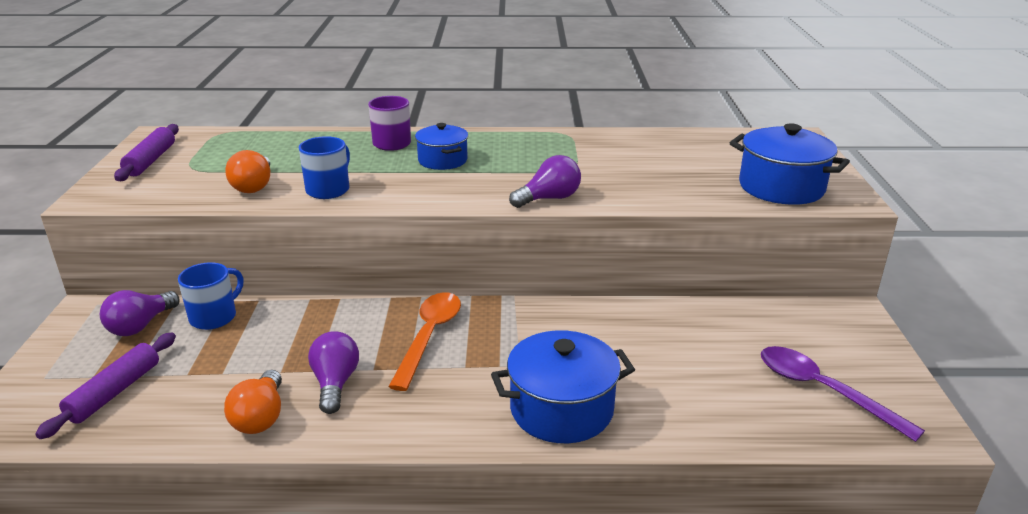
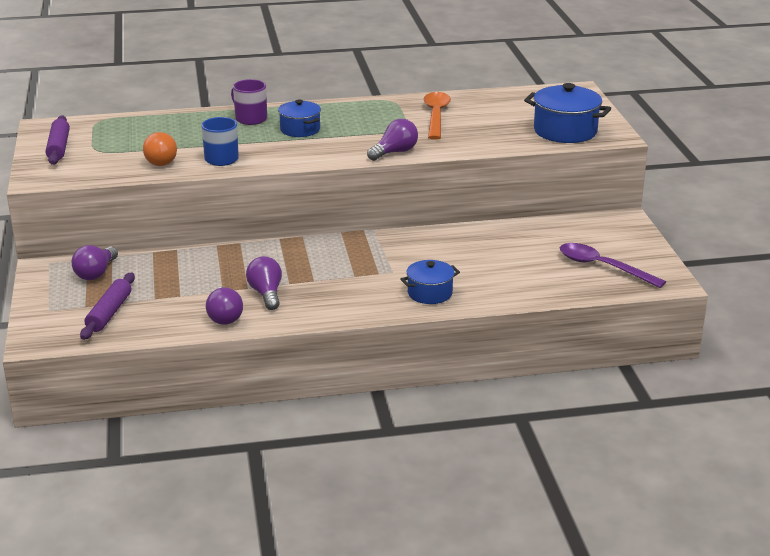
camera: 10 degrees left, 0 degrees up
blue mug [178,262,243,330] -> none
orange light bulb [224,370,282,434] -> purple light bulb [206,287,243,325]
orange spoon [388,292,461,391] -> orange spoon moved to [424,92,451,140]
blue pot [491,330,635,443] -> blue pot [401,260,460,304], size x0.63

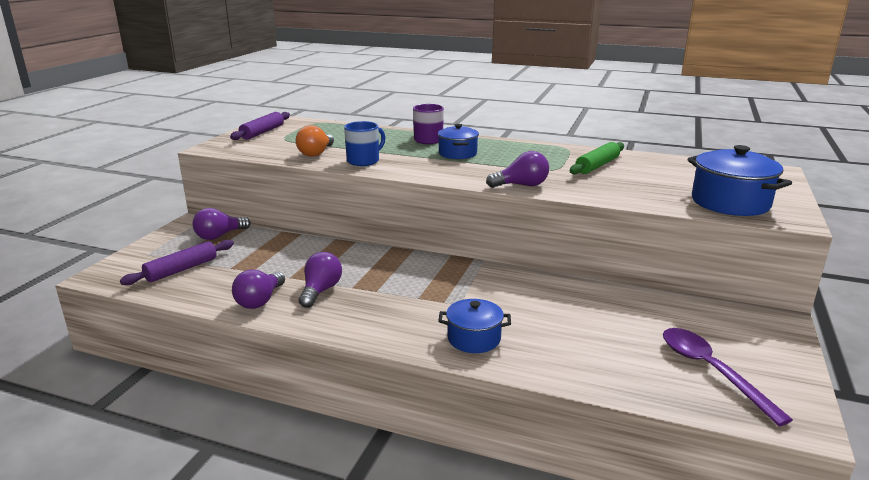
camera: 30 degrees right, 5 degrees down
orange spoon [424,92,451,140] -> green rolling pin [570,142,624,175]

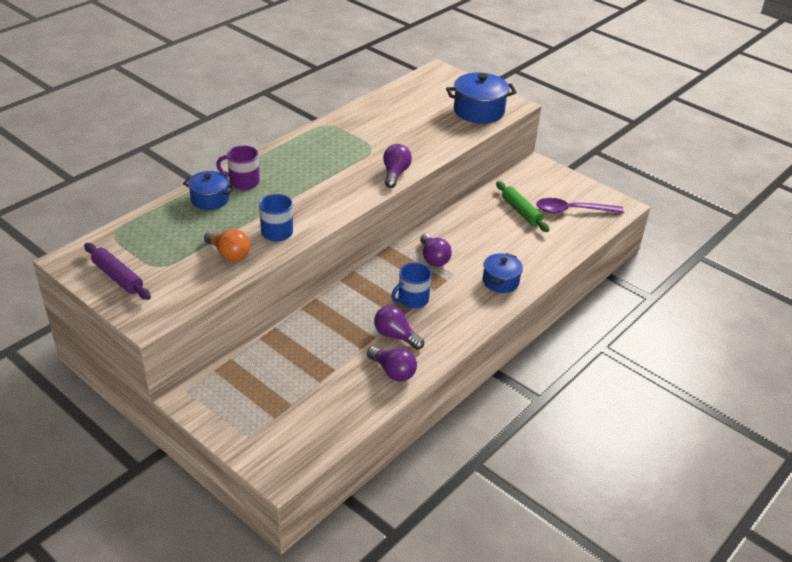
camera: 70 degrees left, 15 degrees up
purple rolling pin [120,240,234,285] -> none
purple light bulb [193,208,251,240] -> purple light bulb moved to [420,234,452,267]
blue pot [438,124,479,159] -> blue pot moved to [183,171,234,210]
green rolling pin [570,142,624,175] -> green rolling pin moved to [496,181,550,232]
none -> blue mug [391,263,432,308]

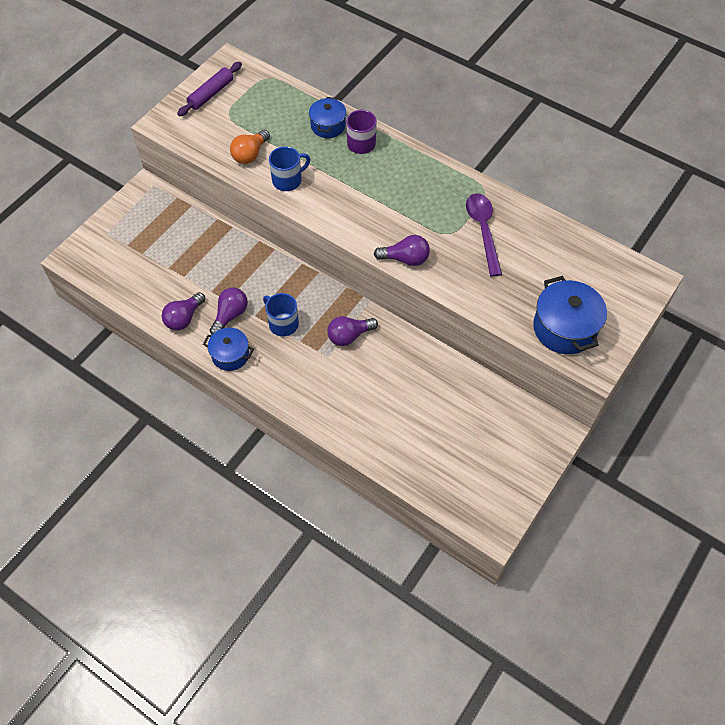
camera: 85 degrees right, 20 degrees up
blue pot [483,253,523,293] -> blue pot moved to [203,328,254,371]
green rolling pin [496,181,550,232] -> none
purple spoon [536,198,624,213] -> purple spoon moved to [466,194,502,277]

